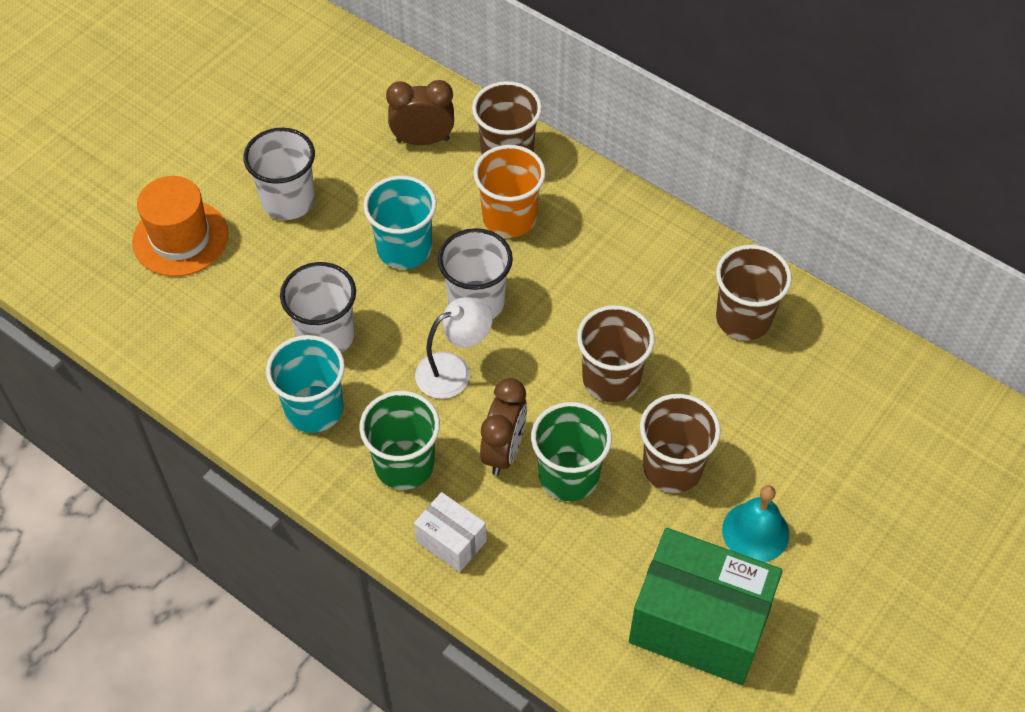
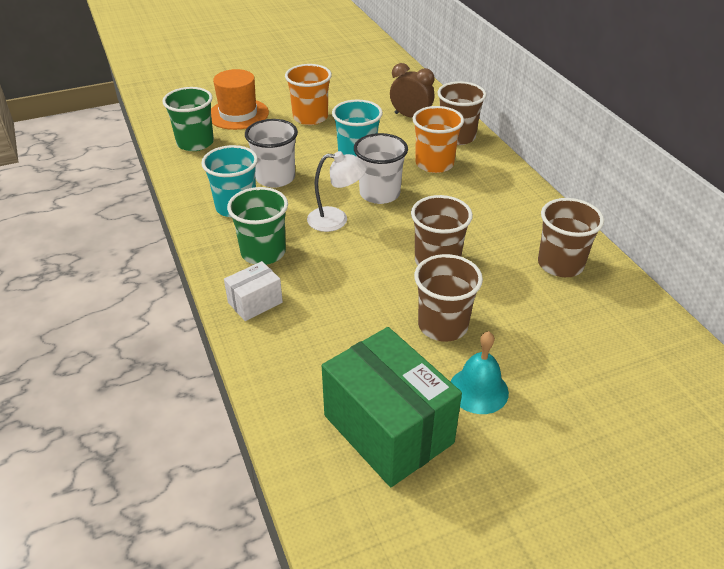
camera: 30 degrees right, 15 degrees down
white cup [243,128,315,220] -> orange cup [285,64,332,125]
white box [414,492,487,572] -> white box turned 75 degrees clockwise [224,261,283,321]
brown clock [480,378,527,476] -> none
green cup [531,402,612,501] -> green cup moved to [162,87,214,151]

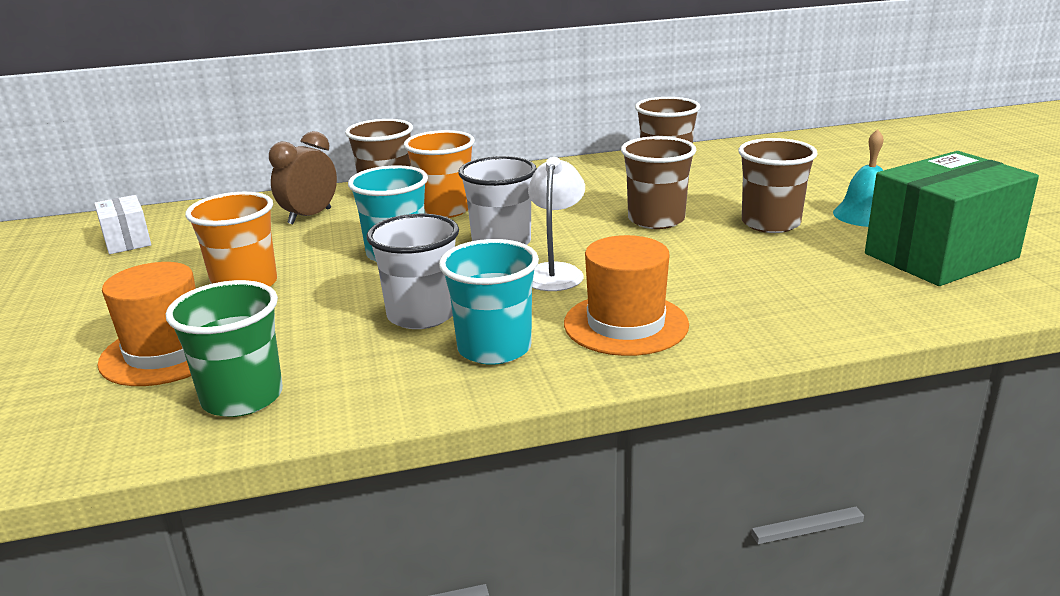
camera: 80 degrees left, 15 degrees down
white box [224,261,283,321] -> white box moved to [94,195,151,254]
green cup [227,187,288,265] -> orange hat [564,235,689,356]

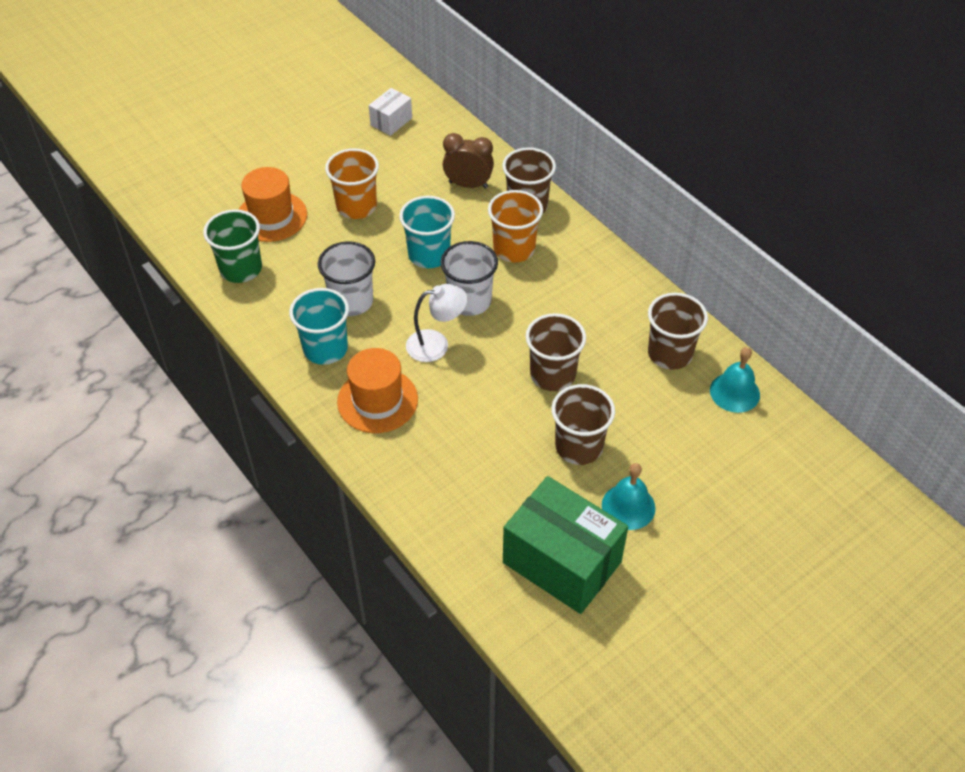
camera: 65 degrees right, 25 degrees up
none -> turquoise bell [710,347,760,413]

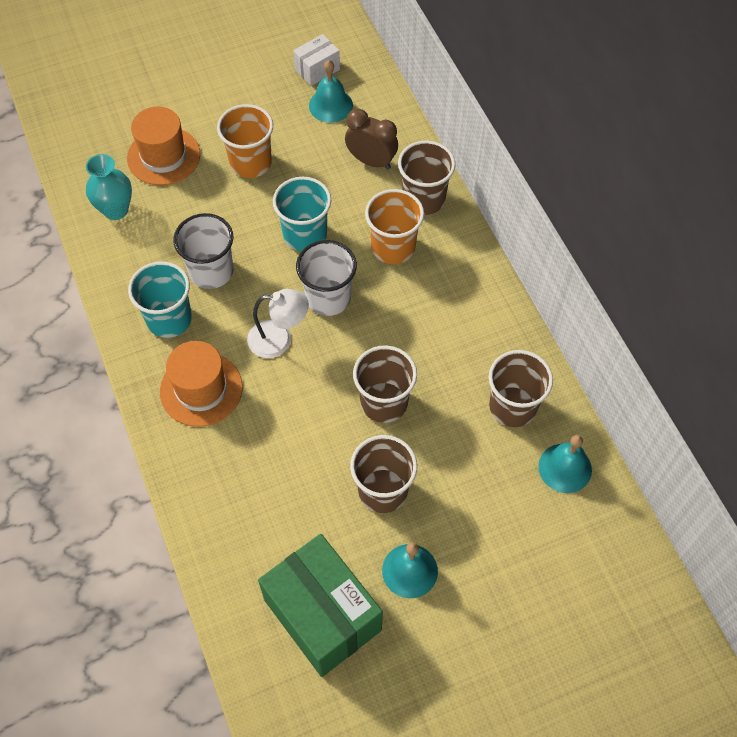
camera: 15 degrees right, 10 degrees up
green cup [203,209,262,283] -> turquoise vase [86,154,132,220]
none -> turquoise bell [309,60,353,123]

